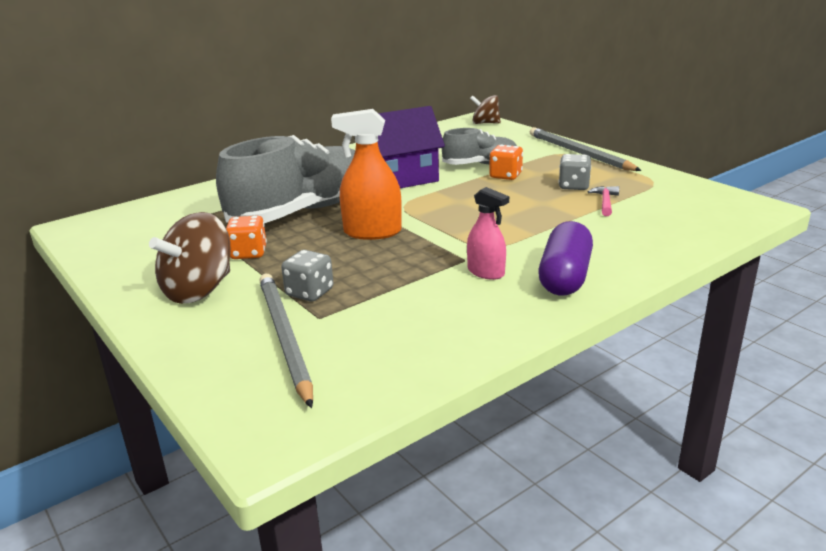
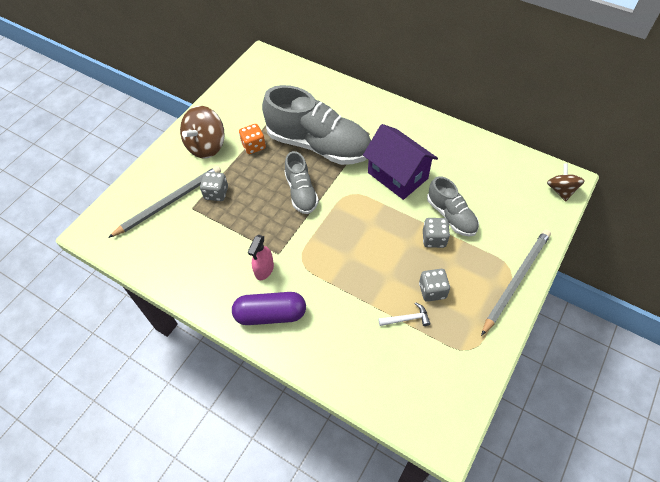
camera: 70 degrees right, 30 degrees up
brown spinning top [149,212,231,304] -> brown spinning top turned 75 degrees counterclockwise [180,106,225,159]
orange spray bottle [331,109,402,240] -> grey shoe [285,151,319,214]
orange dice [489,145,523,180] -> grey dice [423,218,450,248]
pink hammer [588,186,619,216] -> white hammer [378,302,431,326]

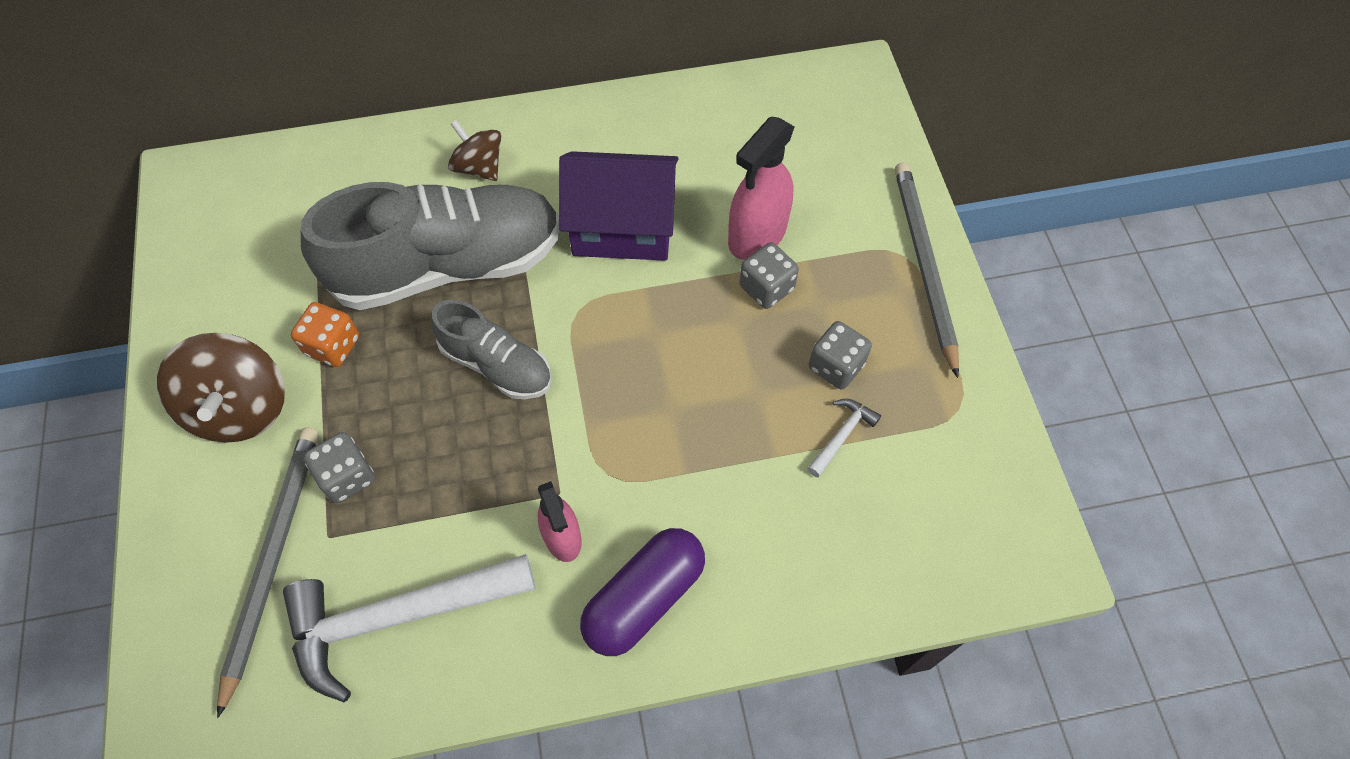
camera: 45 degrees left, 5 degrees up
grey shoe [427,176,479,236] -> pink spray bottle [728,117,794,260]
brown spinning top [547,163,585,202] -> brown spinning top moved to [448,120,501,181]
none -> white hammer [283,554,536,702]

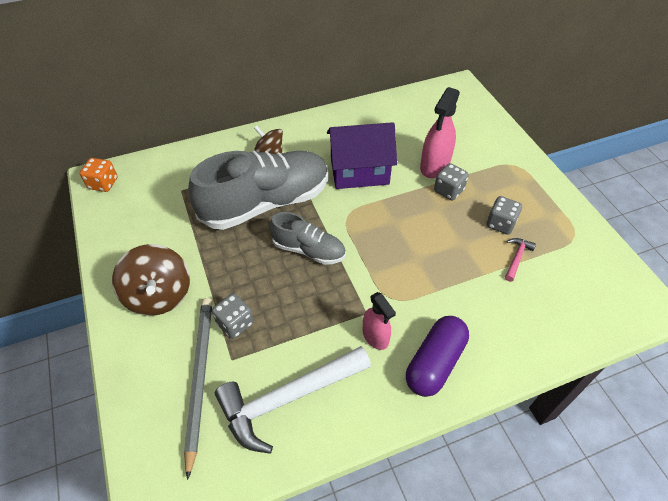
camera: 10 degrees left, 10 degrees down
orange dice [291,302,359,367] -> orange dice moved to [80,158,117,192]
white hammer [807,399,881,478] -> pink hammer [505,238,536,282]
grey pencil [895,162,959,378] -> none

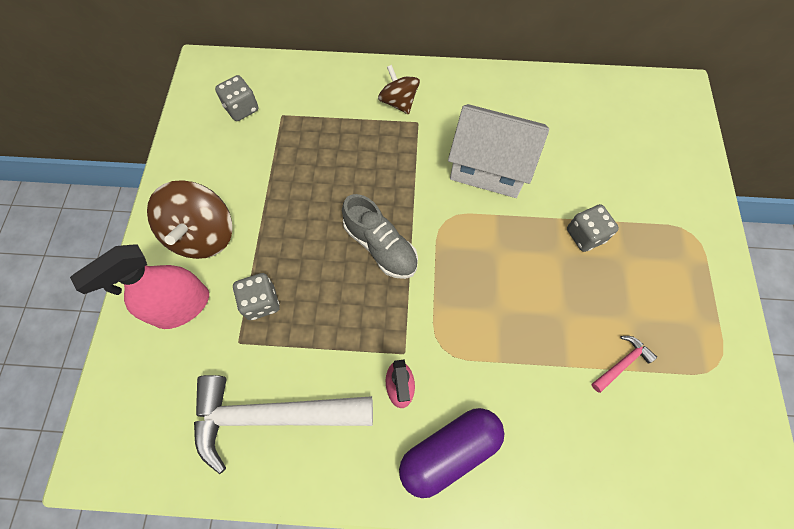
camera: 25 degrees right, 15 degrees up
orange dice [80,158,117,192] -> none
grey pencil [184,298,212,480] -> none
grey shoe [188,151,328,230] -> none
purple house [327,122,397,189] -> white house [448,104,549,198]
pink spray bottle [420,87,460,178] -> pink spray bottle moved to [70,245,209,329]
grey dice [486,196,522,235] -> grey dice moved to [215,75,259,121]

